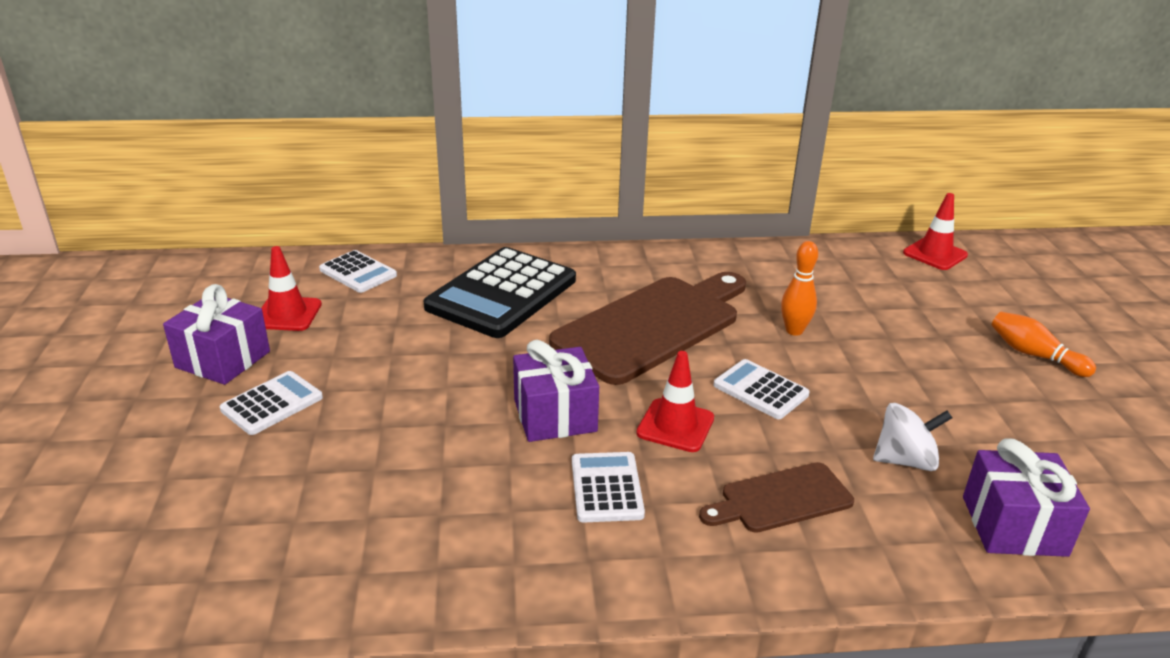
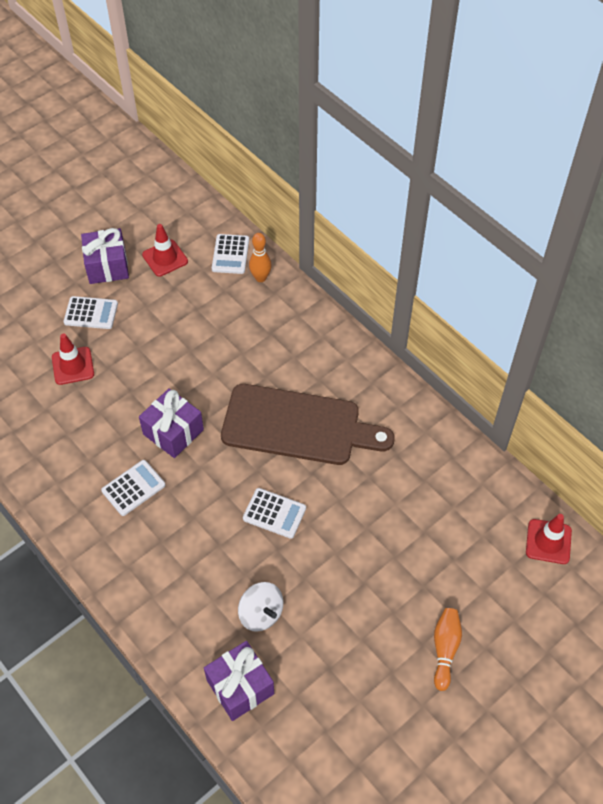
camera: 55 degrees right, 25 degrees up
black calculator [424,247,576,338] -> none
red traffic cone [636,351,714,452] -> red traffic cone moved to [52,333,94,385]
brown cutting board [699,462,854,533] -> none
white calculator [713,359,809,419] -> white calculator turned 105 degrees clockwise [243,488,306,539]
orange bowling pin [781,241,818,336] -> orange bowling pin moved to [249,233,272,282]

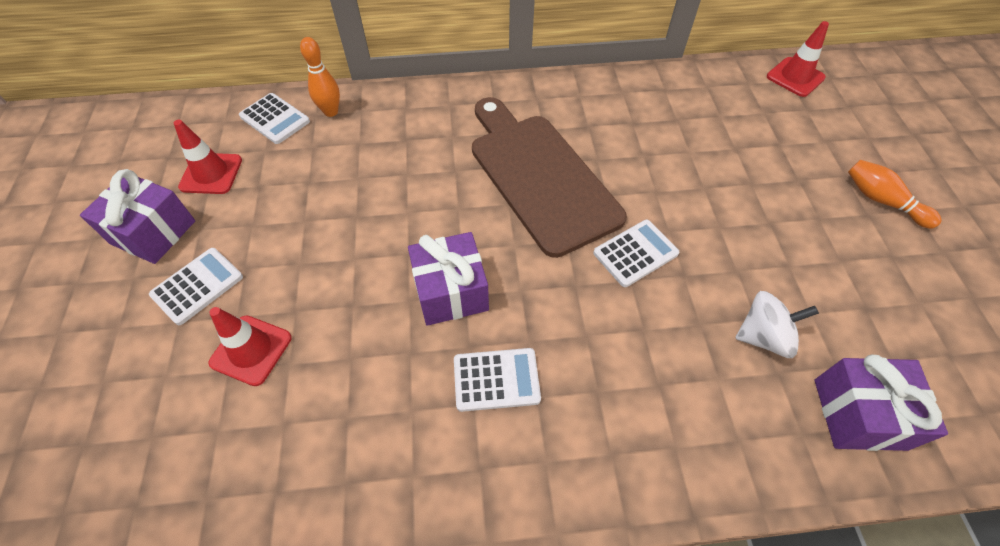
camera: 55 degrees left, 0 degrees up
white calculator [101,460,165,516] -> white calculator turned 90 degrees clockwise [454,348,541,412]
brown cutting board [221,384,395,465] -> brown cutting board turned 75 degrees counterclockwise [472,97,627,258]

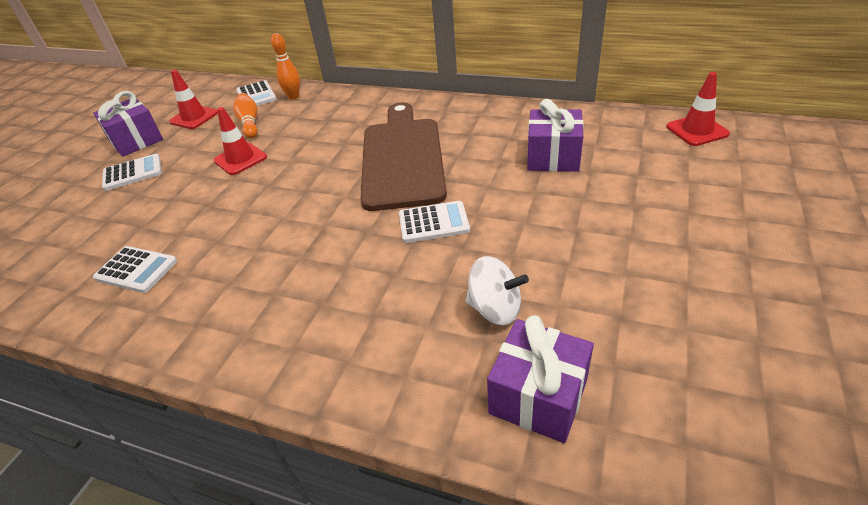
camera: 30 degrees right, 15 degrees down
red traffic cone [208,307,292,386] -> red traffic cone moved to [214,107,267,175]
purple gift [408,232,489,326] -> purple gift moved to [527,99,584,172]
white calculator [454,348,541,412] -> white calculator moved to [93,246,177,293]
orange bowling pin [848,160,942,229] -> orange bowling pin moved to [233,93,258,138]

